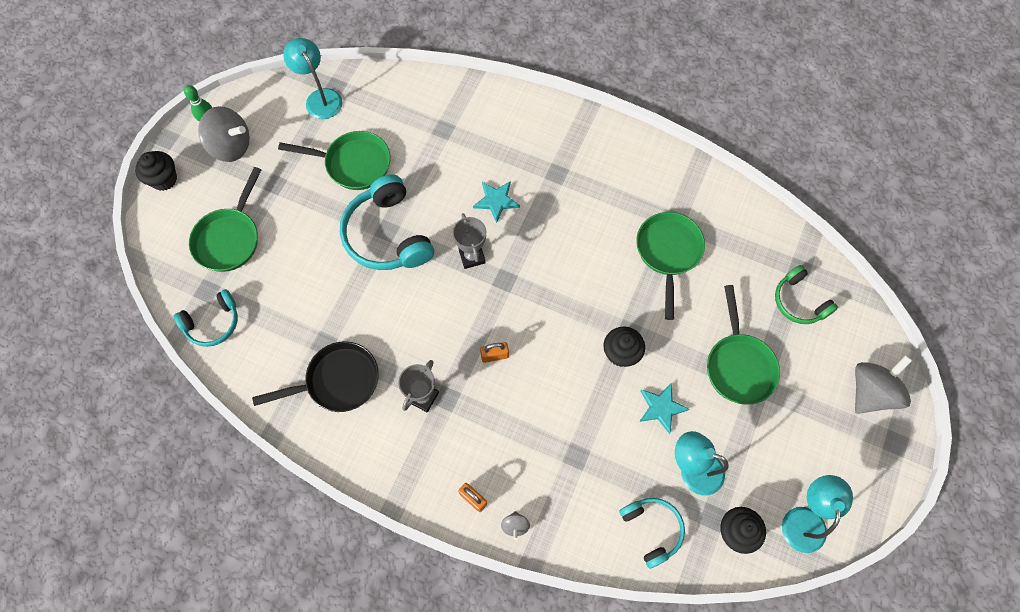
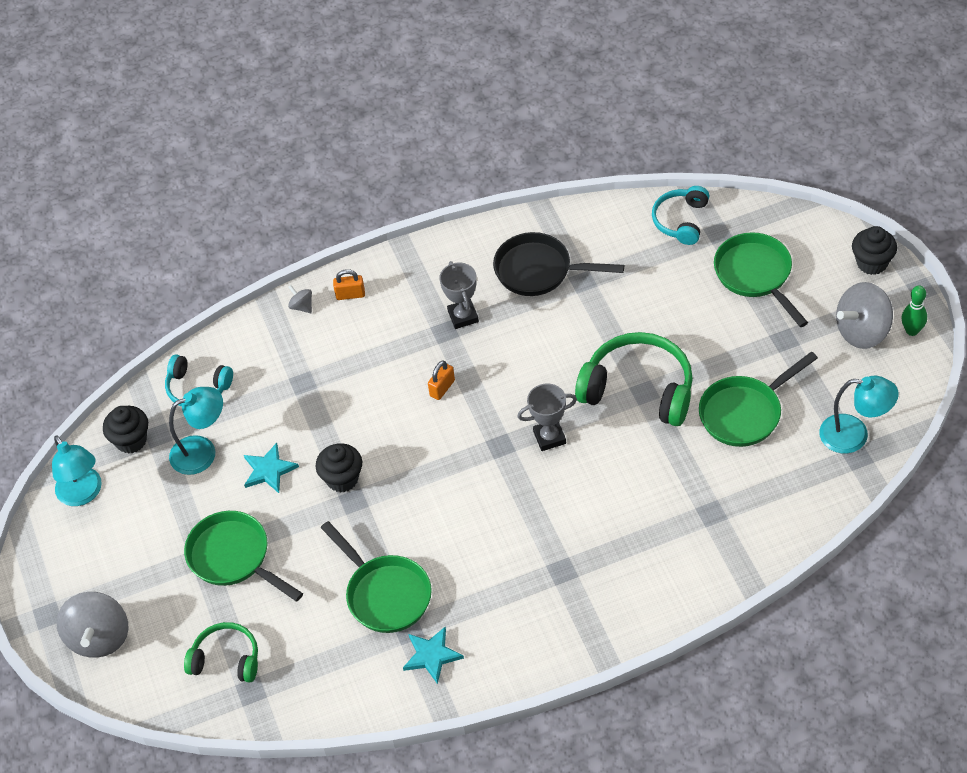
camera: 140 degrees right, 15 degrees down
black pan [252,341,379,412] -> black pan turned 75 degrees clockwise [493,232,624,296]
turquoise headphones [340,175,434,270] -> green headphones [575,332,693,426]
grey trophy [452,213,486,269] -> grey trophy turned 45 degrees counterclockwise [517,384,577,451]
turquoise star [473,181,520,223] -> turquoise star moved to [403,627,464,684]

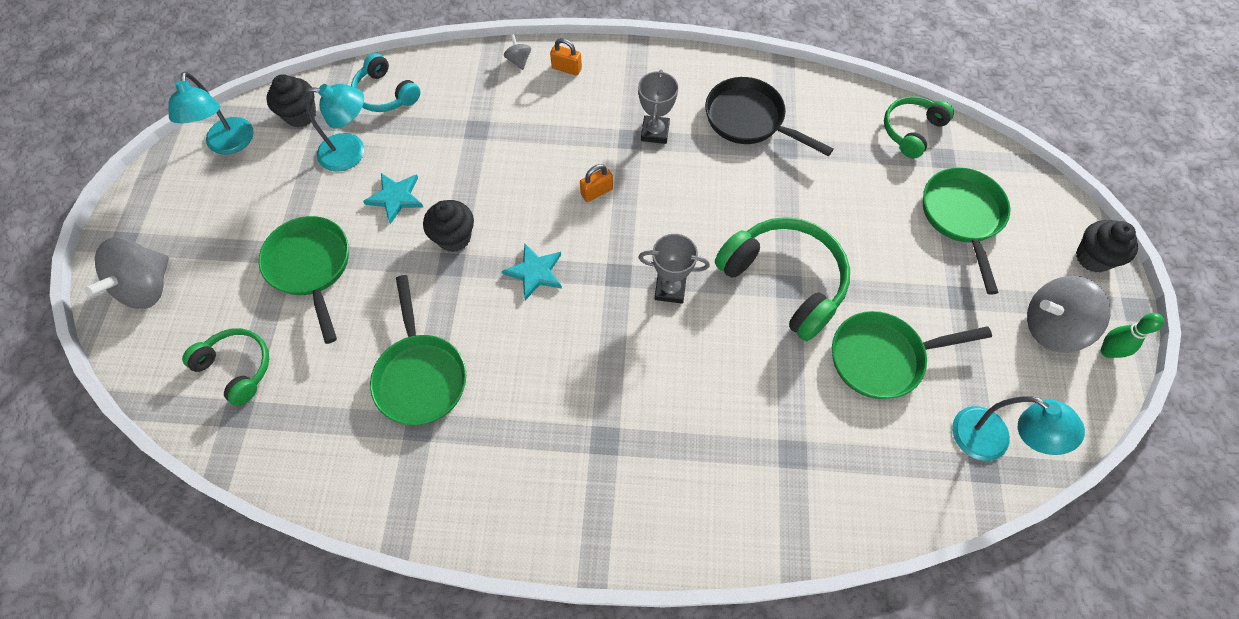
camera: 20 degrees right, 10 degrees up
turquoise star [403,627,464,684] -> turquoise star moved to [502,244,562,300]
turquoise headphones [652,186,709,245] -> green headphones [884,96,954,159]

